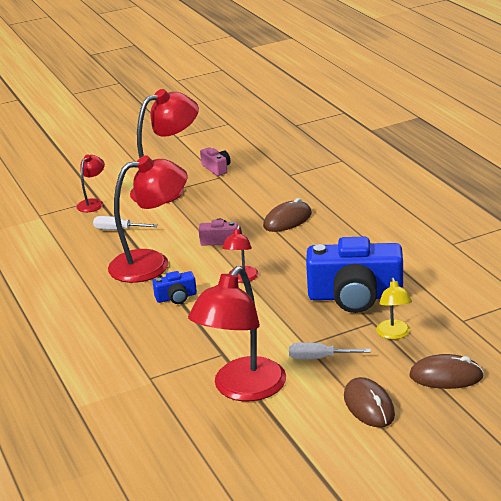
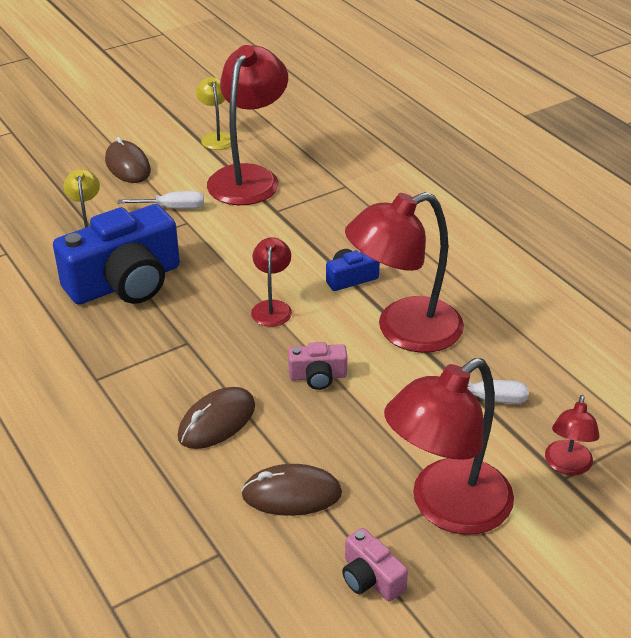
camera: 170 degrees right, 10 degrees up
blue camera [306,237,403,313] -> blue camera turned 150 degrees clockwise [53,204,180,304]
brown mouse [409,354,484,389] -> brown mouse moved to [241,464,342,516]
none -> yellow lamp [196,77,231,150]

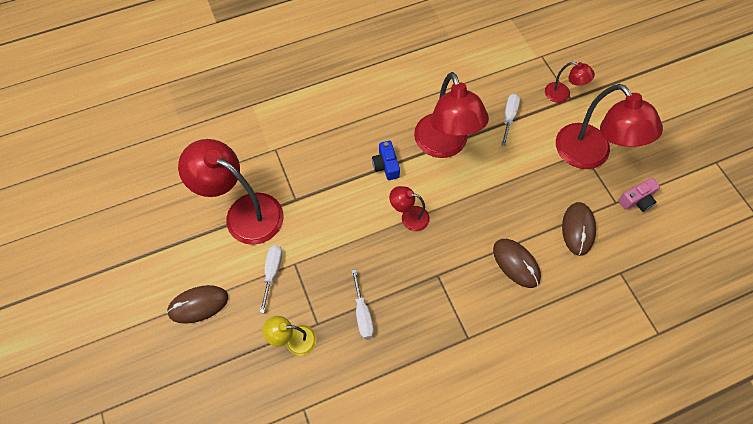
camera: 80 degrees left, 25 degrees up
blue camera [53,204,180,304] -> white screwdriver [351,269,374,339]
yellow lamp [196,77,231,150] -> none
pink camera [288,342,348,390] -> none

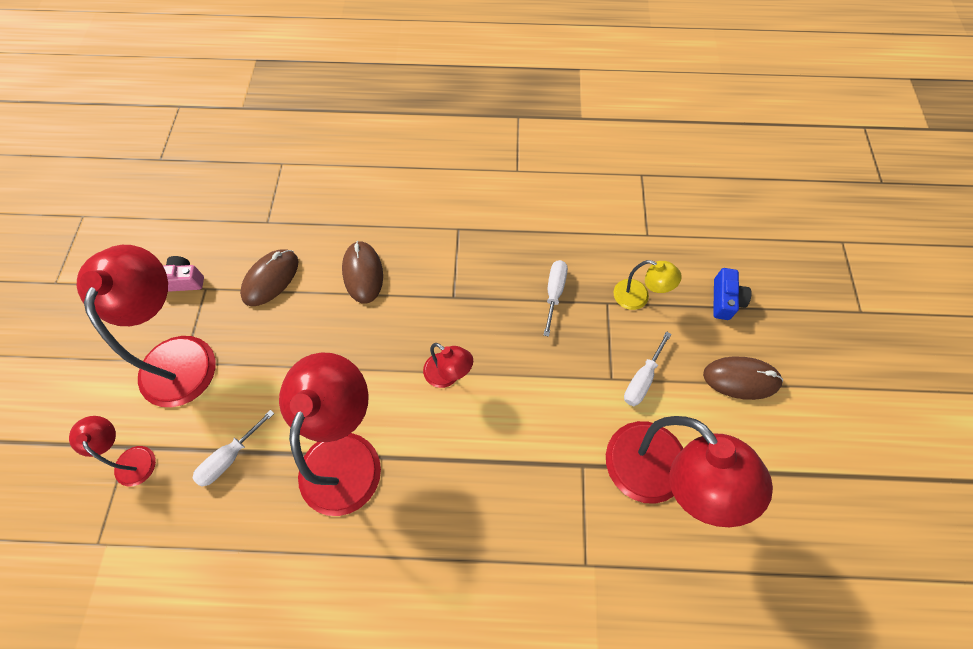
camera: 155 degrees left, 0 degrees up
blue camera [372,141,400,180] -> blue camera moved to [713,268,752,320]

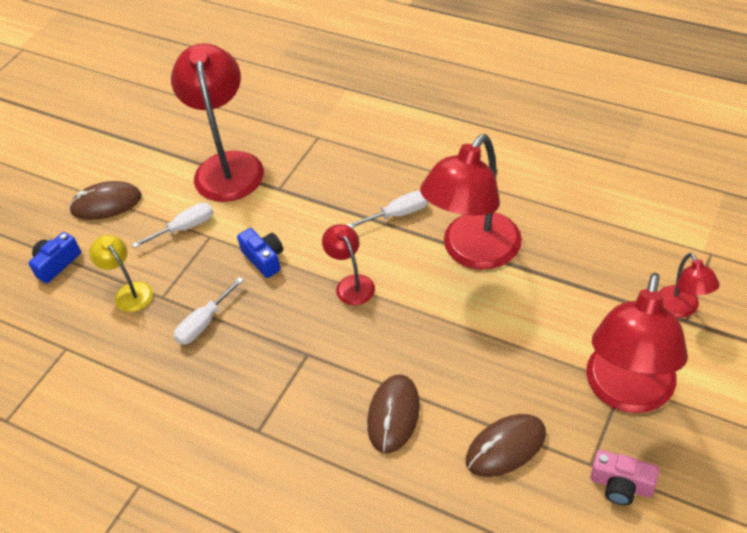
camera: 150 degrees left, 15 degrees down
white screwdriver [193,410,275,487] -> white screwdriver moved to [347,191,429,228]
brown mouse [703,356,783,400] -> brown mouse turned 45 degrees counterclockwise [69,181,142,220]
none -> blue camera [237,228,283,278]

